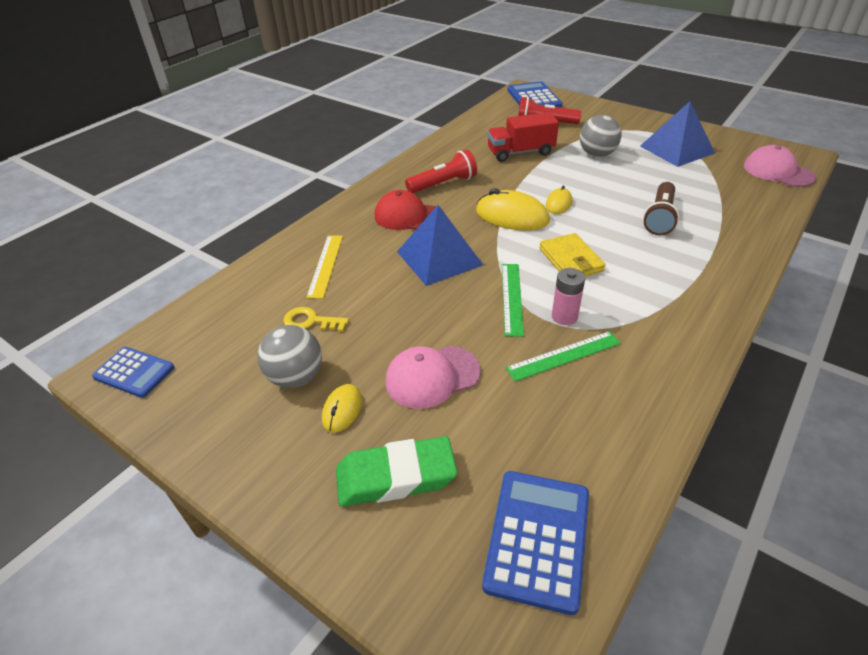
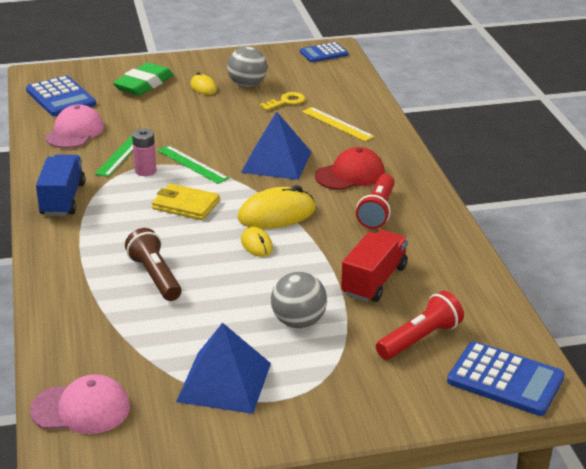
camera: 130 degrees right, 10 degrees down
pink cap [385,346,481,409] -> pink cap moved to [45,104,104,148]
none -> blue truck [36,155,85,216]

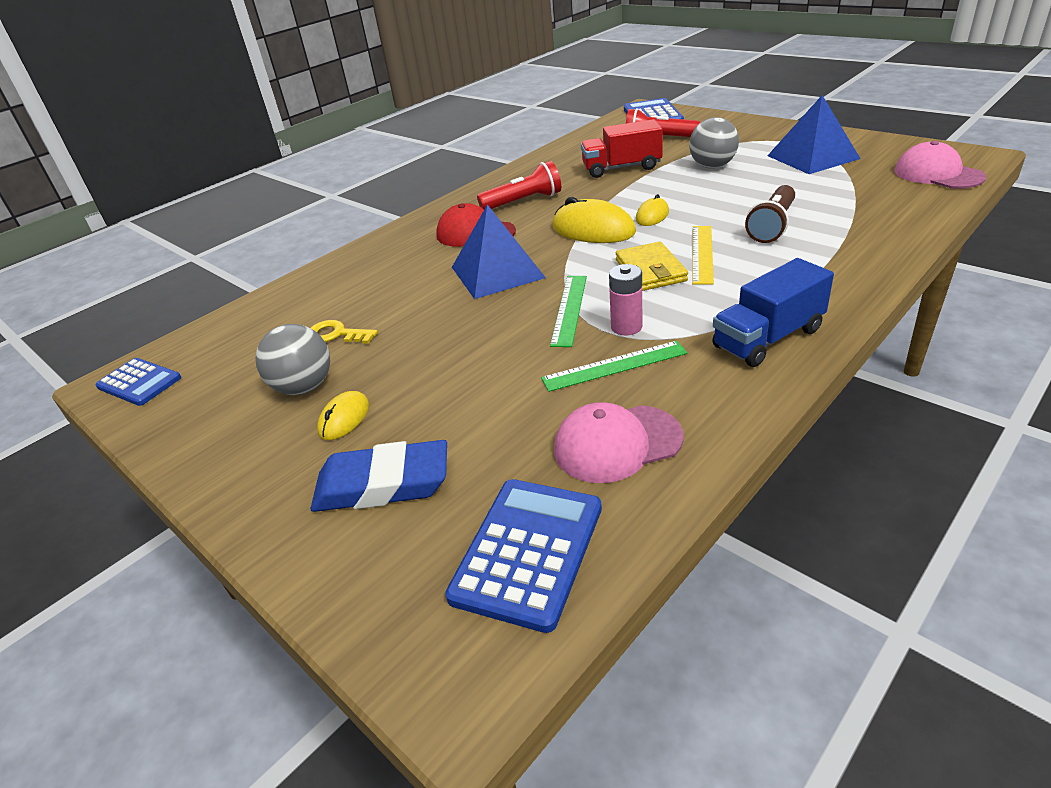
camera: 120 degrees left, 5 degrees up
green eraser [113,63,174,96] -> blue eraser [311,440,447,512]
yellow ruler [302,107,375,141] -> yellow ruler moved to [692,226,714,285]

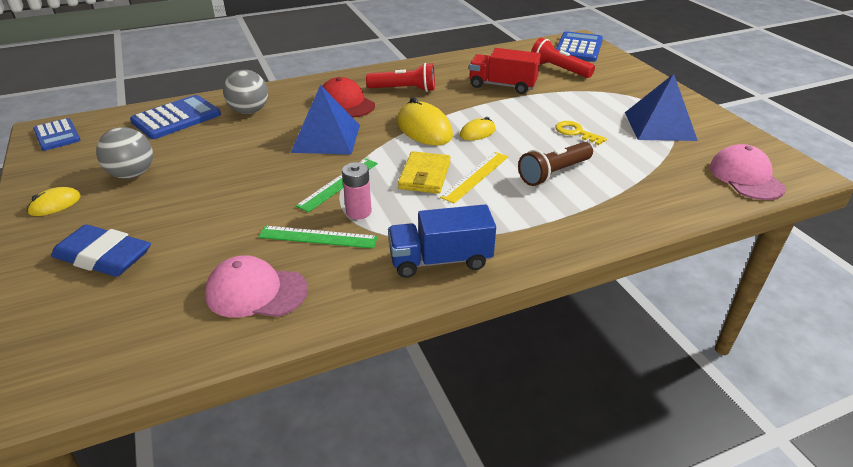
camera: 20 degrees right, 0 degrees up
yellow key [311,320,378,344] -> yellow key moved to [555,121,607,145]
yellow mouse [317,391,369,440] -> yellow mouse moved to [27,187,81,216]
blue calculator [445,479,602,633] -> blue calculator moved to [130,95,221,139]
grey ball [689,117,739,168] -> grey ball moved to [223,70,268,114]

